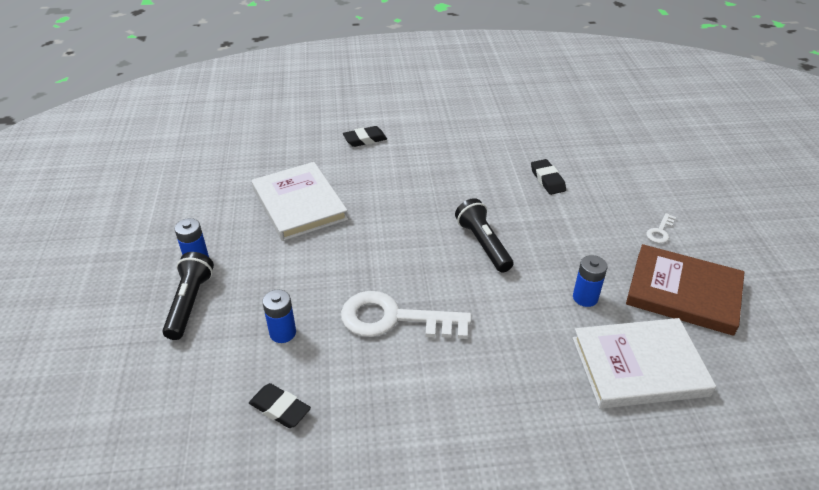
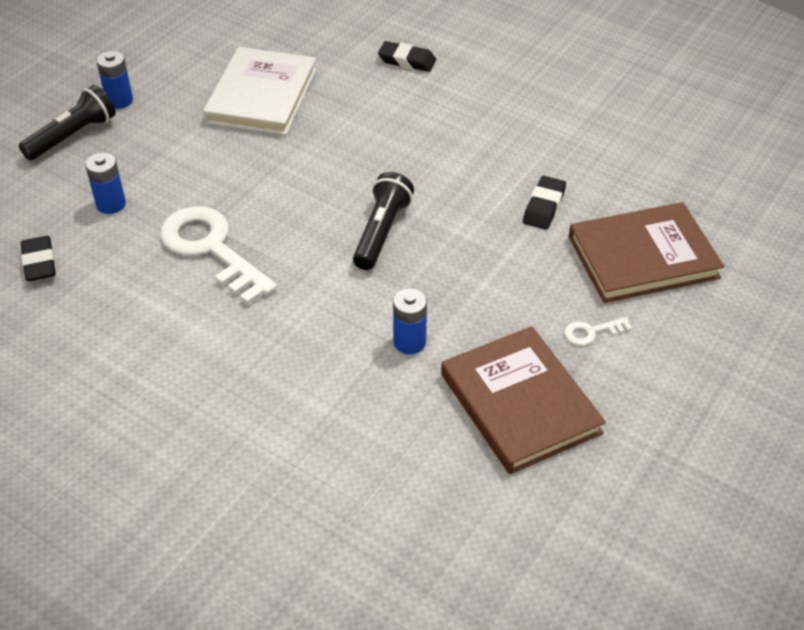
camera: 40 degrees right, 5 degrees up
white book [573,318,716,409] -> none
none -> brown book [569,202,724,303]

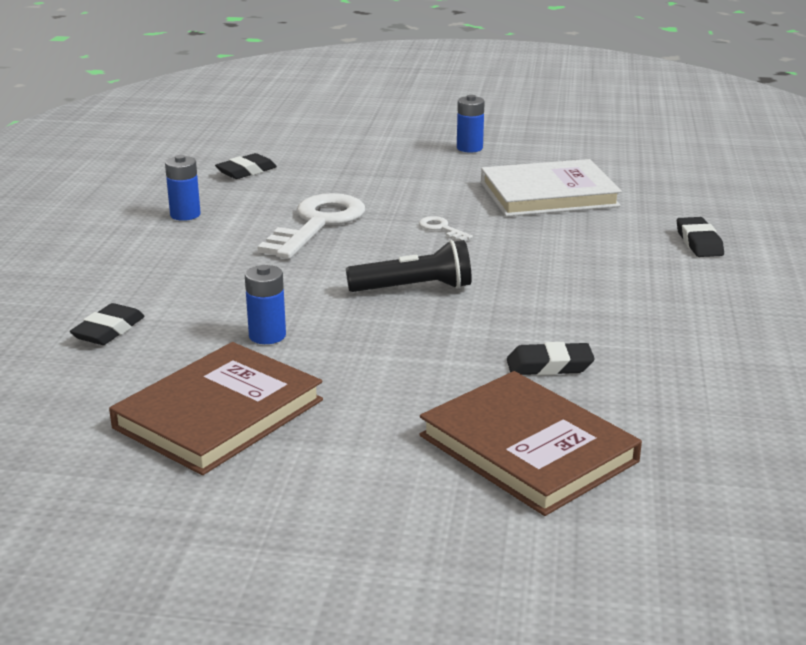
camera: 65 degrees right, 20 degrees down
black flashlight [19,85,116,161] -> none
blue battery [85,153,126,214] -> blue battery moved to [165,155,201,221]
white key [564,317,632,346] -> white key moved to [419,216,473,241]
none -> black eraser [70,303,145,345]

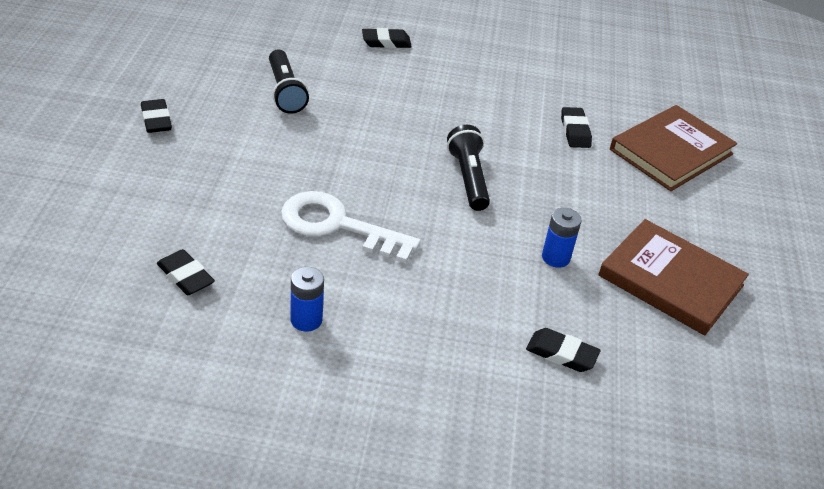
camera: 95 degrees left, 15 degrees up
white key [419,216,473,241] -> none
blue battery [457,95,485,153] -> black eraser [141,99,172,133]
white book [481,159,622,217] -> black flashlight [269,50,309,114]

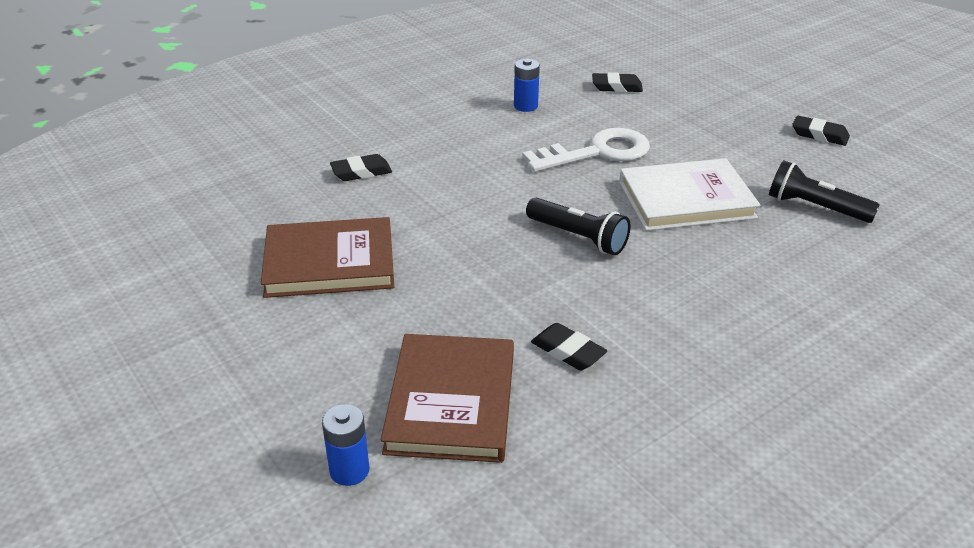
camera: 140 degrees right, 5 degrees down
black eraser [362,28,412,48] -> none
blue battery [542,208,581,268] -> blue battery moved to [322,404,369,486]
none -> white book [619,158,761,231]

